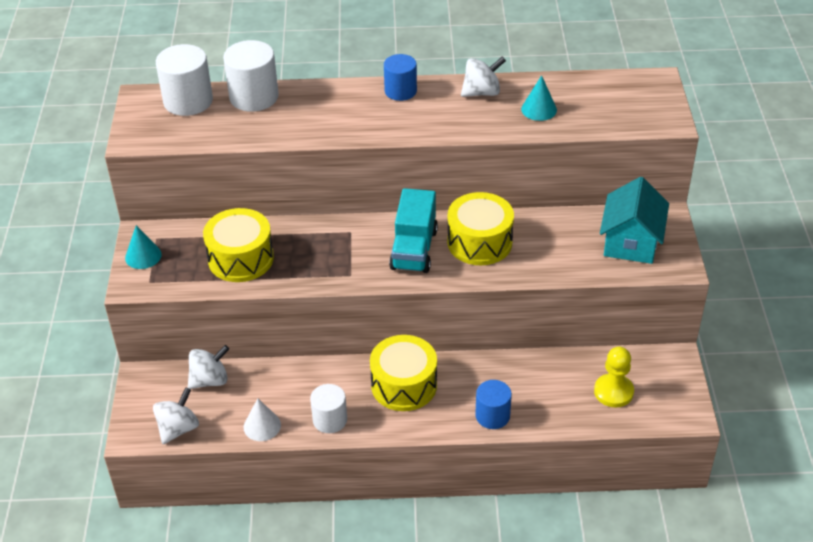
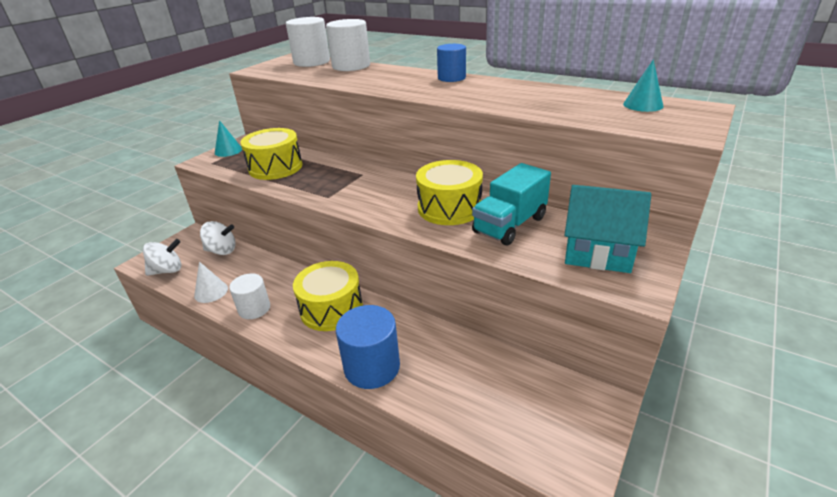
camera: 35 degrees right, 10 degrees down
turquoise truck [389,188,438,273] -> turquoise truck moved to [472,163,551,245]
white spinning top [461,57,506,97] -> none
blue cylinder [475,380,512,429] -> blue cylinder [336,305,400,389], size x1.52
turquoise cone [521,75,557,121] -> turquoise cone moved to [623,59,664,112]
yellow pawn [594,347,634,408] -> none
turquoise house [600,177,669,264] -> turquoise house turned 60 degrees clockwise [564,185,651,273]

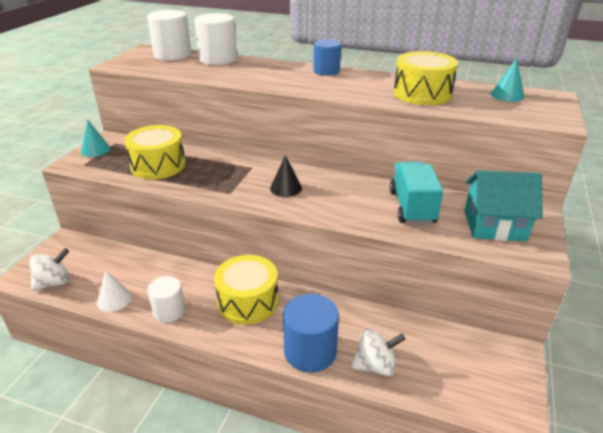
camera: 15 degrees left, 0 degrees up
white spinning top [200,221,236,255] -> white spinning top moved to [351,329,405,376]
yellow drum [416,160,483,225] -> yellow drum moved to [394,51,458,105]
turquoise truck [472,163,551,245] -> turquoise truck turned 150 degrees clockwise [390,162,443,224]
none -> black cone [270,155,302,197]

